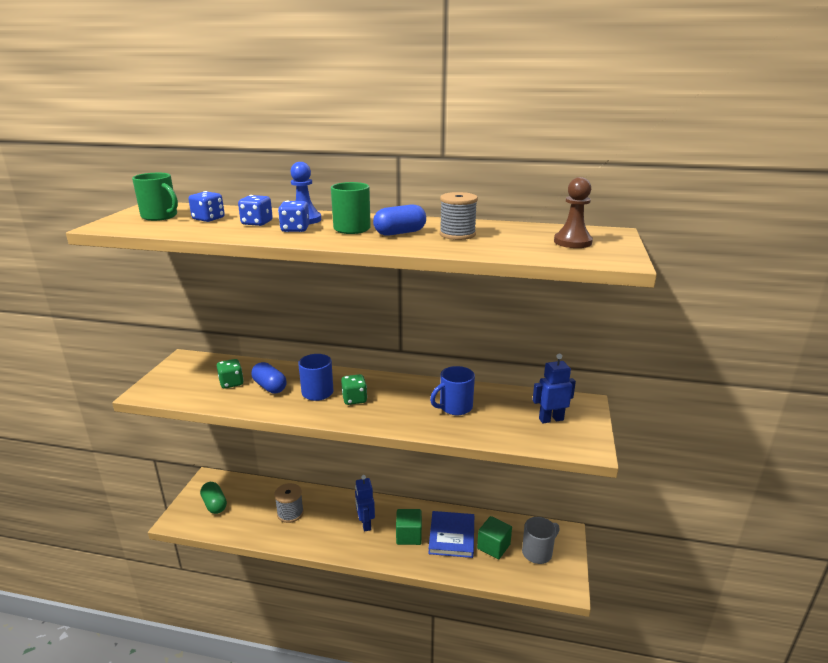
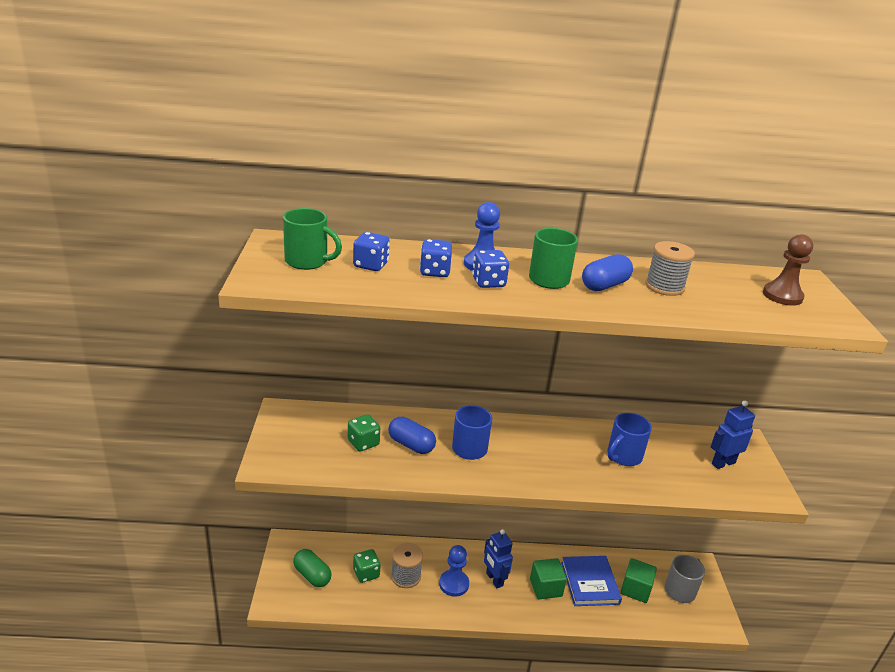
camera: 15 degrees left, 5 degrees up
green dice [341,374,367,405] -> green dice moved to [353,549,381,583]
none -> blue pawn [439,545,469,597]

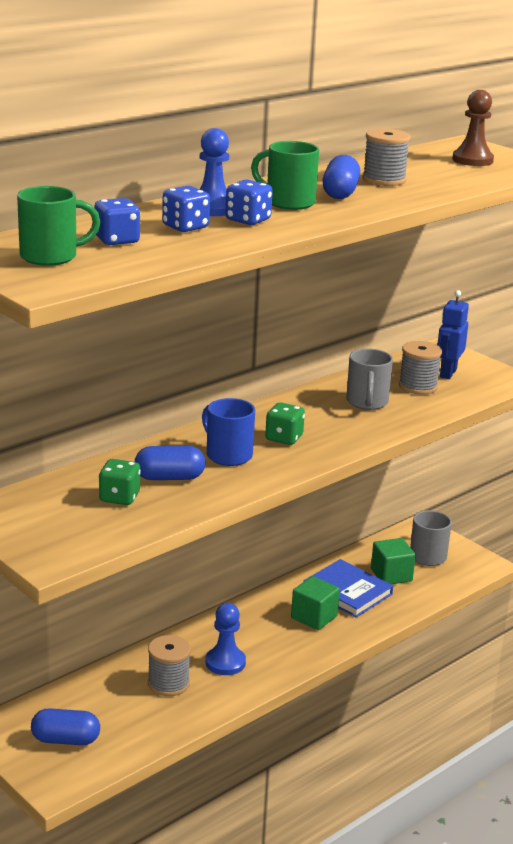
camera: 40 degrees left, 5 degrees down
green capsule [293,549,332,587] -> blue capsule [31,708,100,745]
green dice [353,549,381,583] -> green dice moved to [265,403,305,445]
blue robot [484,529,513,588] -> none
blue mug [607,413,652,466] -> grey mug [346,349,393,410]
none -> grey spool [399,341,442,395]

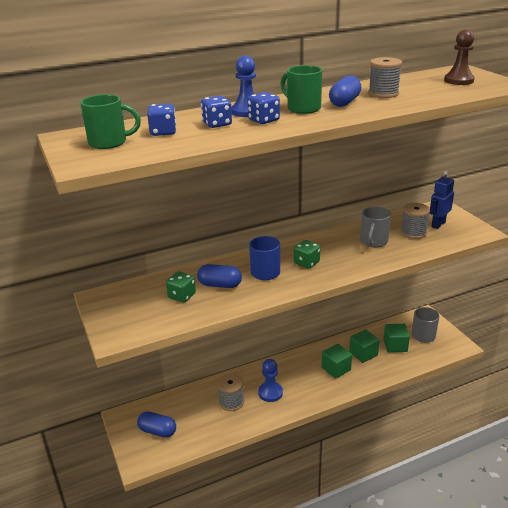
camera: 20 degrees right, 5 degrees up
blue book [304,559,393,618] -> green cube [349,329,379,363]

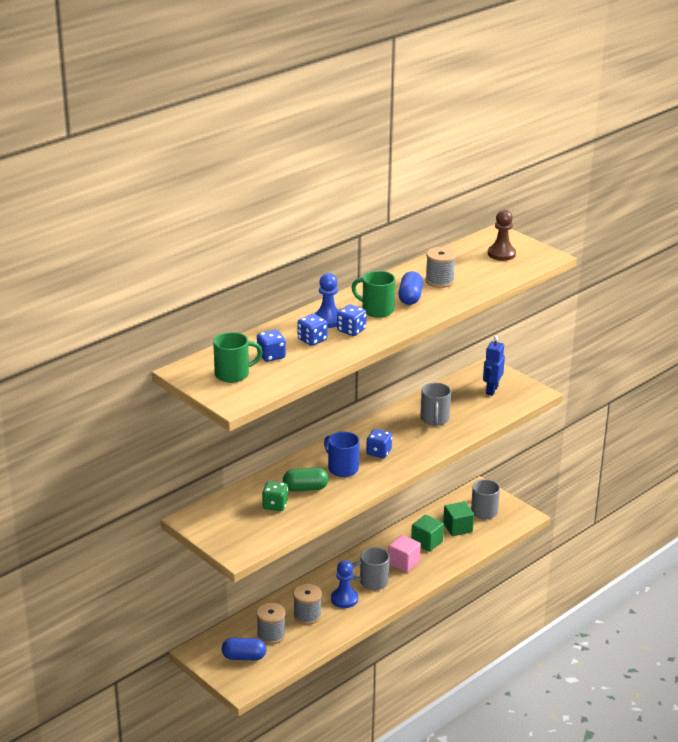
camera: 20 degrees left, 0 degrees up
blue capsule [197,264,242,288] -> green capsule [283,468,329,491]
green dice [294,240,320,269] -> blue dice [366,429,392,458]
green cube [322,344,352,379] -> pink cube [388,535,421,573]
grey spool [400,203,430,239] -> grey spool moved to [256,603,286,644]
none -> grey mug [352,547,390,590]

